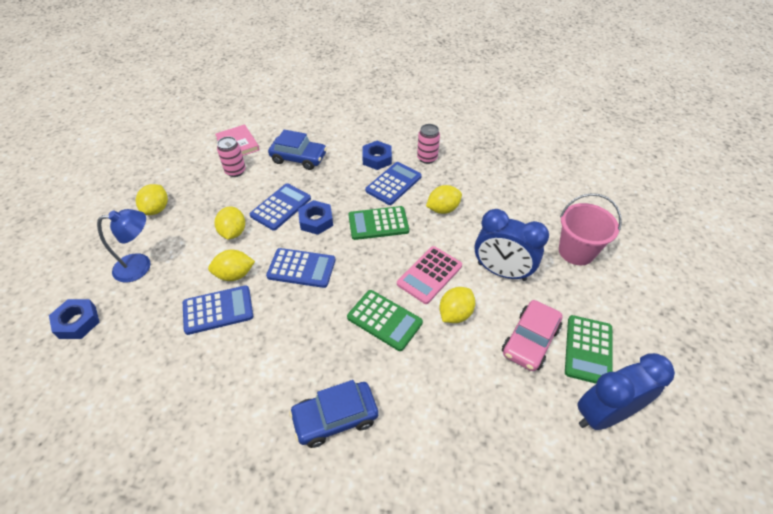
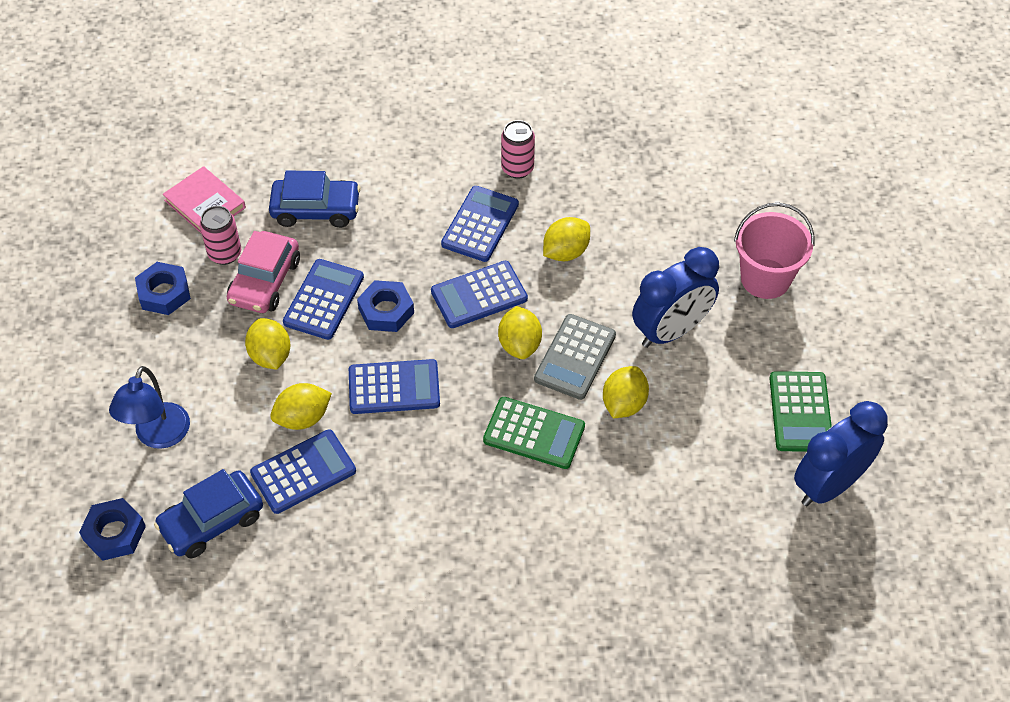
camera: 15 degrees left, 5 degrees up
blue lamp [97,209,150,283] -> blue lamp turned 135 degrees clockwise [109,366,190,449]
yellow lemon [136,184,168,215] -> yellow lemon moved to [498,306,542,359]
blue car [289,380,378,448] -> blue car moved to [154,469,263,559]
green calculator [348,206,409,240] -> blue calculator [431,261,528,328]
blue nut [362,141,392,170] -> blue nut moved to [135,262,191,315]
pink calculator [397,246,462,304] -> grey calculator [534,314,616,400]
blue clock [475,209,549,281] -> blue clock turned 45 degrees counterclockwise [632,247,719,348]
pink car [502,300,563,371] -> pink car moved to [227,231,300,313]

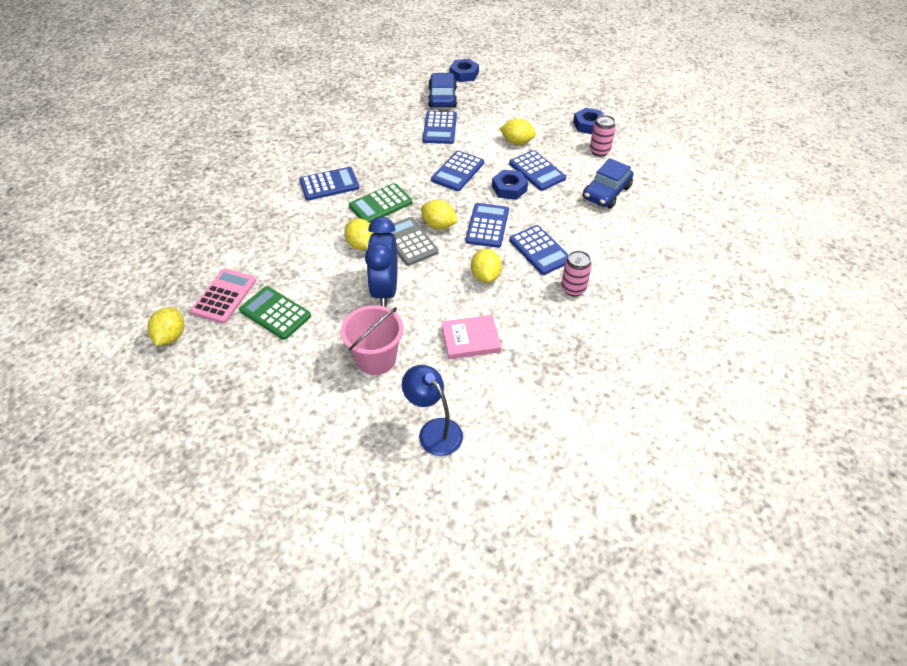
camera: 125 degrees right, 5 degrees down
blue lamp [109,366,190,449] -> blue lamp moved to [402,365,463,456]
pink book [163,166,246,234] -> pink book moved to [442,315,501,359]
pink car [227,231,300,313] -> none
yellow lemon [270,383,332,430] -> yellow lemon moved to [147,307,184,346]
blue clock [794,401,888,506] -> pink calculator [191,269,256,323]
none -> blue calculator [299,167,359,201]

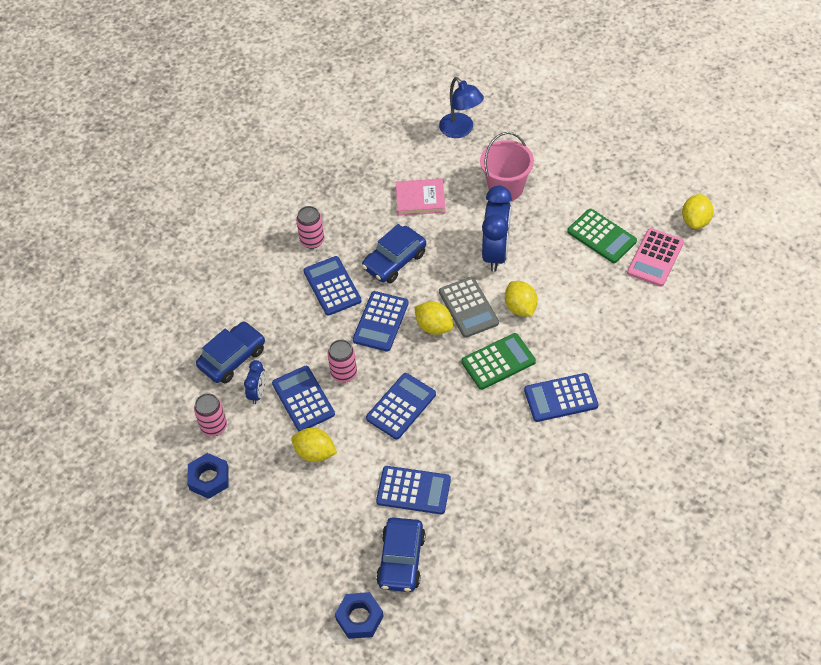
camera: 170 degrees left, 5 degrees up
blue calculator [423,111,457,144] -> blue calculator turned 90 degrees clockwise [376,466,451,514]
yellow lemon [471,249,502,283] -> blue car [362,224,426,283]
blue nut [492,170,528,200] -> pink can [328,339,357,383]
none -> blue clock [244,360,266,404]

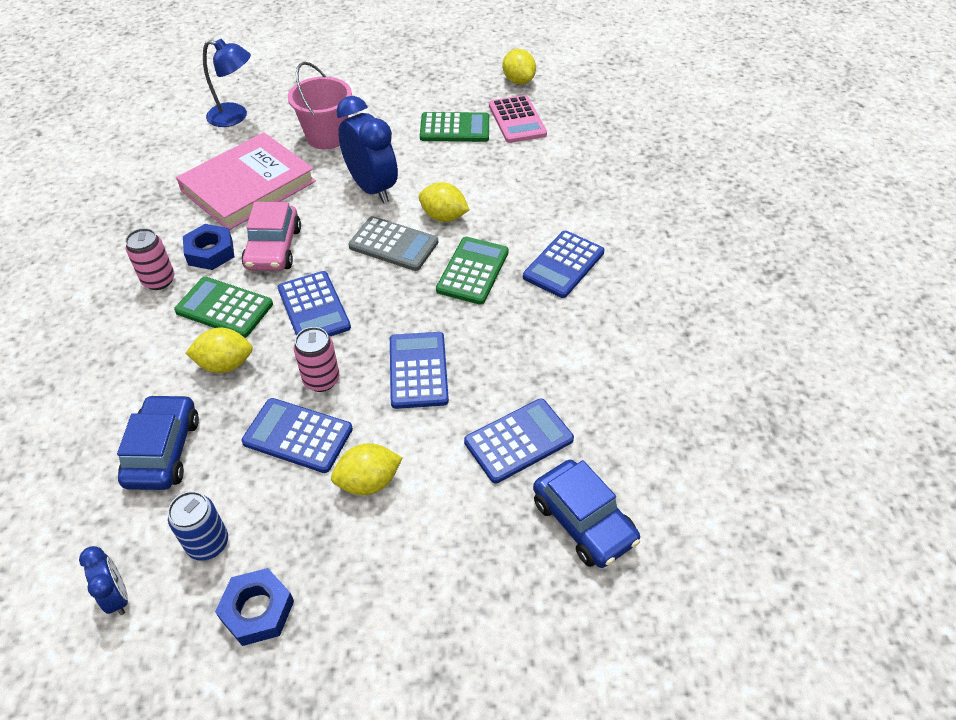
camera: 45 degrees left, 5 degrees down
pink can [194,393,227,437] -> blue can [168,491,228,561]
blue clock [244,360,266,404] -> blue clock moved to [79,546,128,615]
blue calculator [303,256,361,316] -> green calculator [174,277,273,338]
blue nut [335,592,384,639] -> blue nut moved to [183,224,234,270]
blue car [362,224,426,283] -> pink car [241,202,301,271]
pink book [396,179,445,216] -> pink book [176,132,316,230], size x1.79
yellow lemon [414,301,453,335] -> yellow lemon moved to [186,328,253,373]

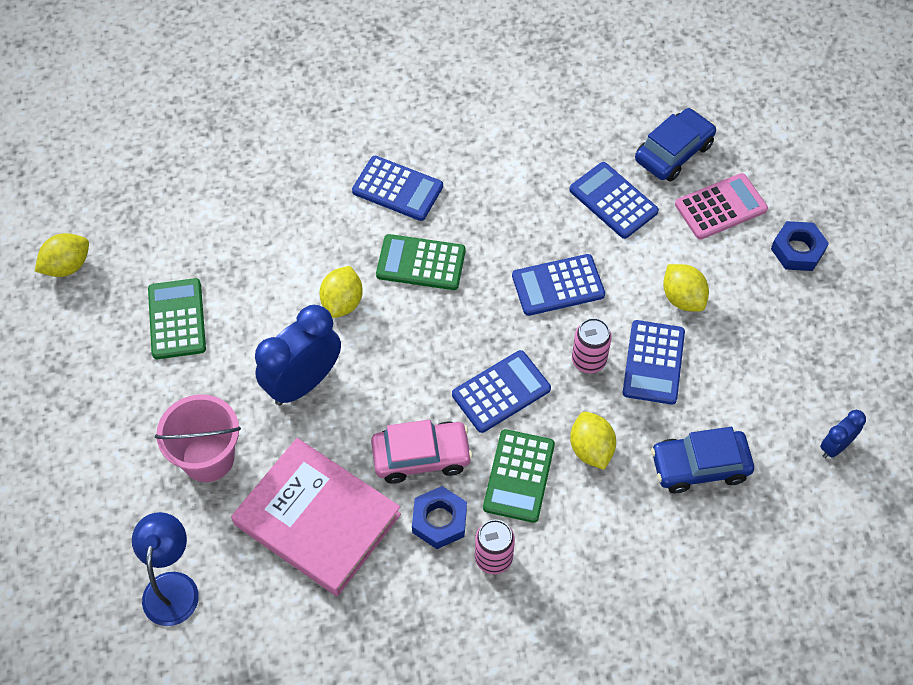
camera: 100 degrees left, 10 degrees up
blue can [168,491,228,561] -> none
blue nut [215,568,294,646] -> blue nut moved to [771,221,829,271]
grey calculator [348,216,438,271] -> none
pink calculator [489,95,547,143] -> pink calculator moved to [675,173,768,240]

